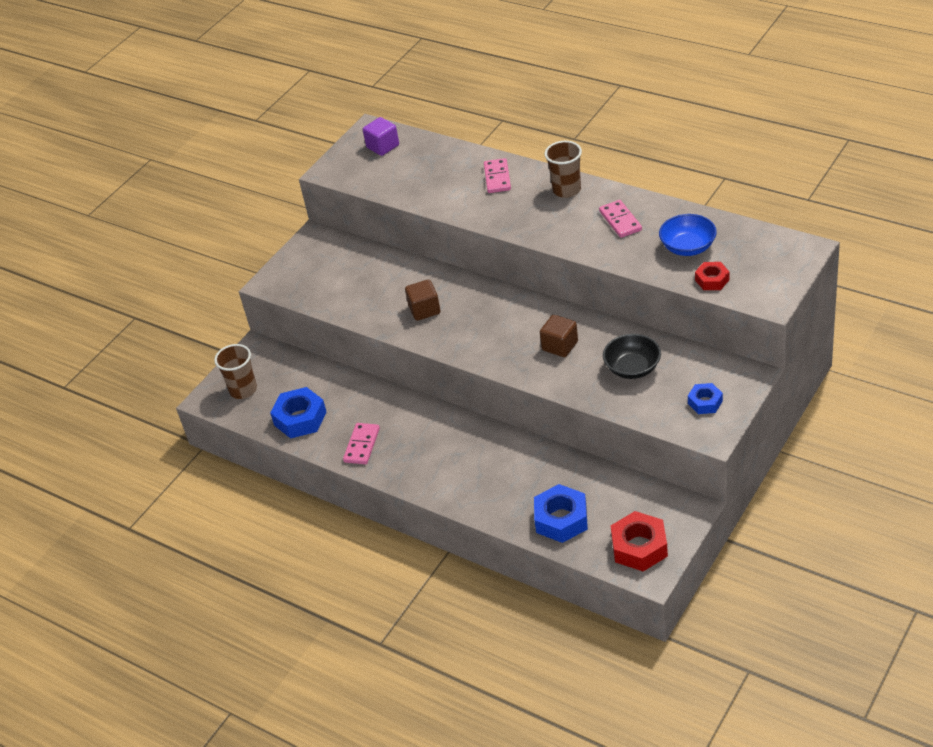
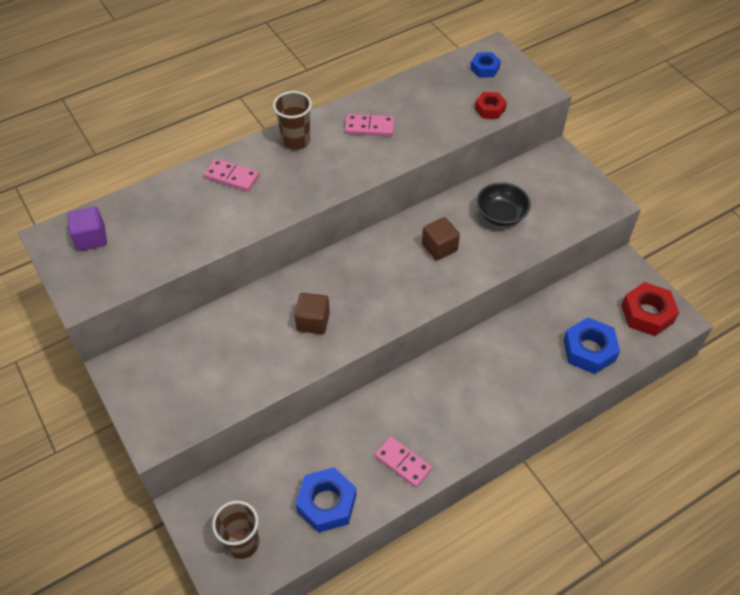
camera: 70 degrees left, 10 degrees up
blue bowl [659,214,717,256] -> none
blue nut [688,383,723,414] -> blue nut moved to [470,52,501,78]

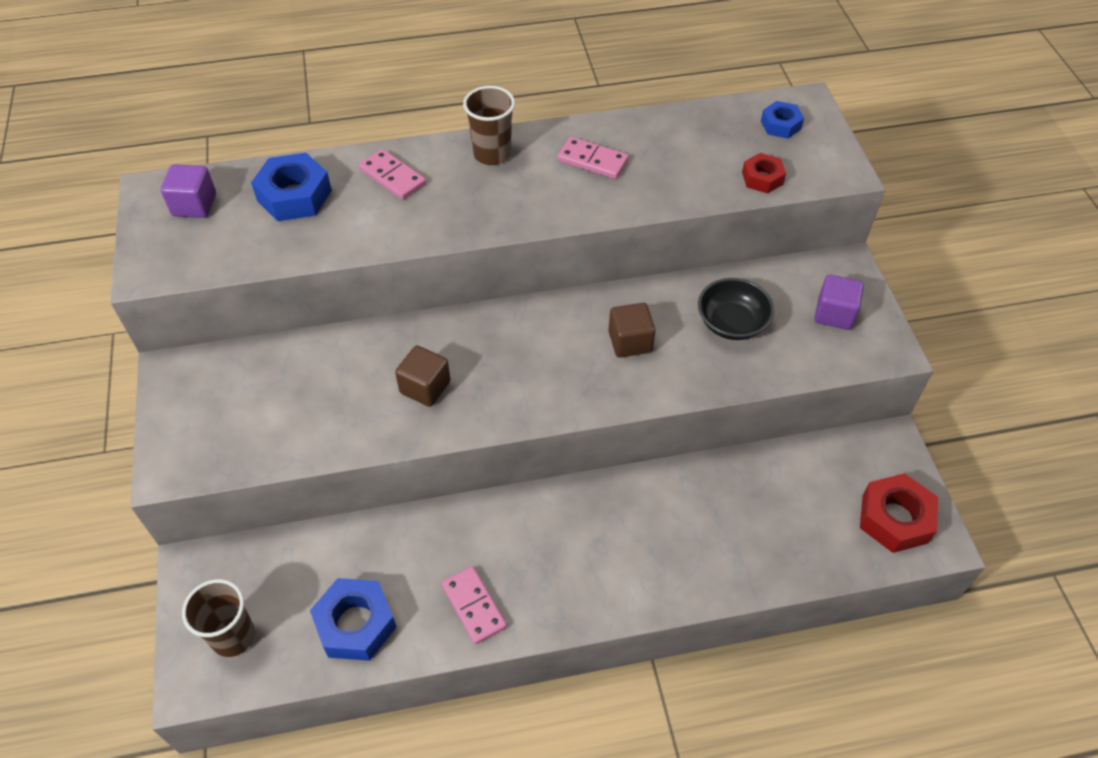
camera: 20 degrees right, 0 degrees up
blue nut [563,318,620,374] -> blue nut moved to [251,153,332,221]
none -> purple cube [814,274,864,330]

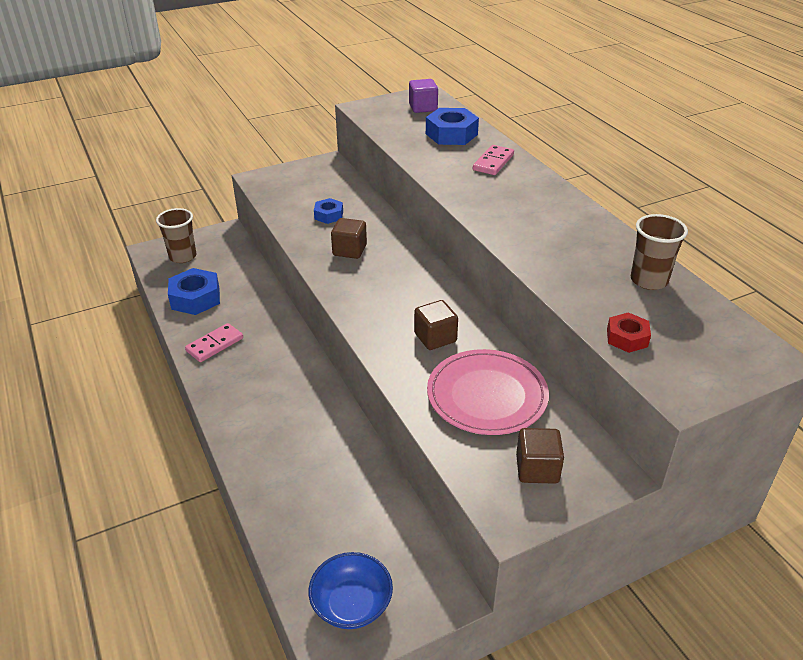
camera: 75 degrees right, 15 degrees down
brown cup [463,86,515,165] -> brown cup moved to [631,214,688,290]
pink domino [557,137,629,179] -> none
black bowl [698,278,774,340] -> pink plate [427,349,549,435]
blue nut [761,101,804,139] -> blue nut moved to [314,198,343,224]
purple cube [814,274,864,330] -> brown cube [516,428,564,484]
red nut [860,473,938,553] -> blue bowl [309,552,393,629]

